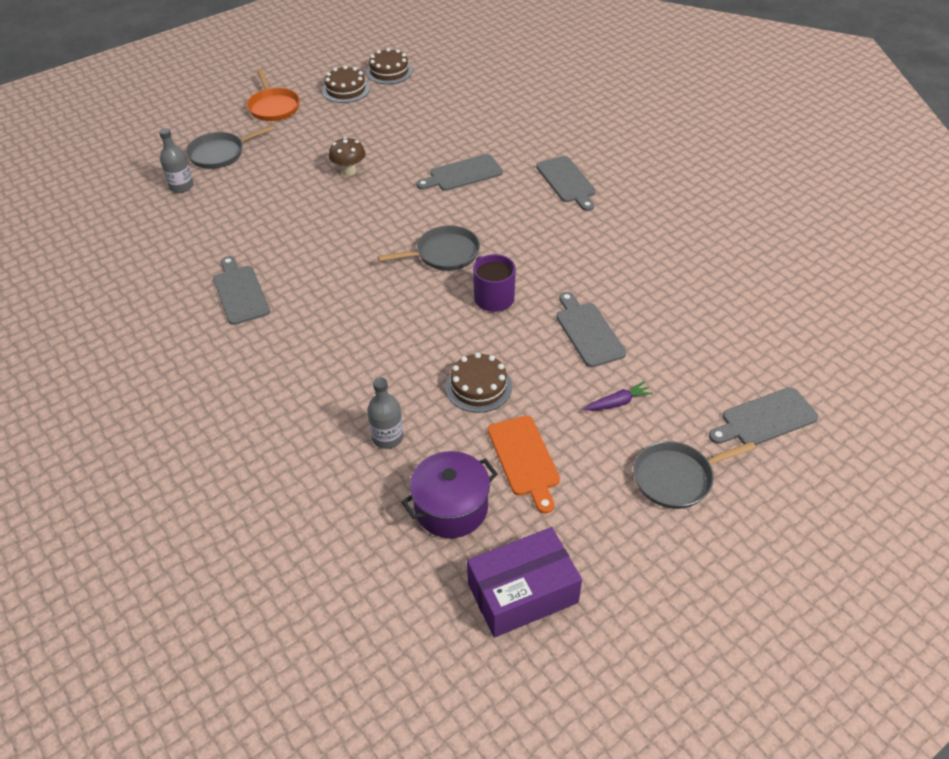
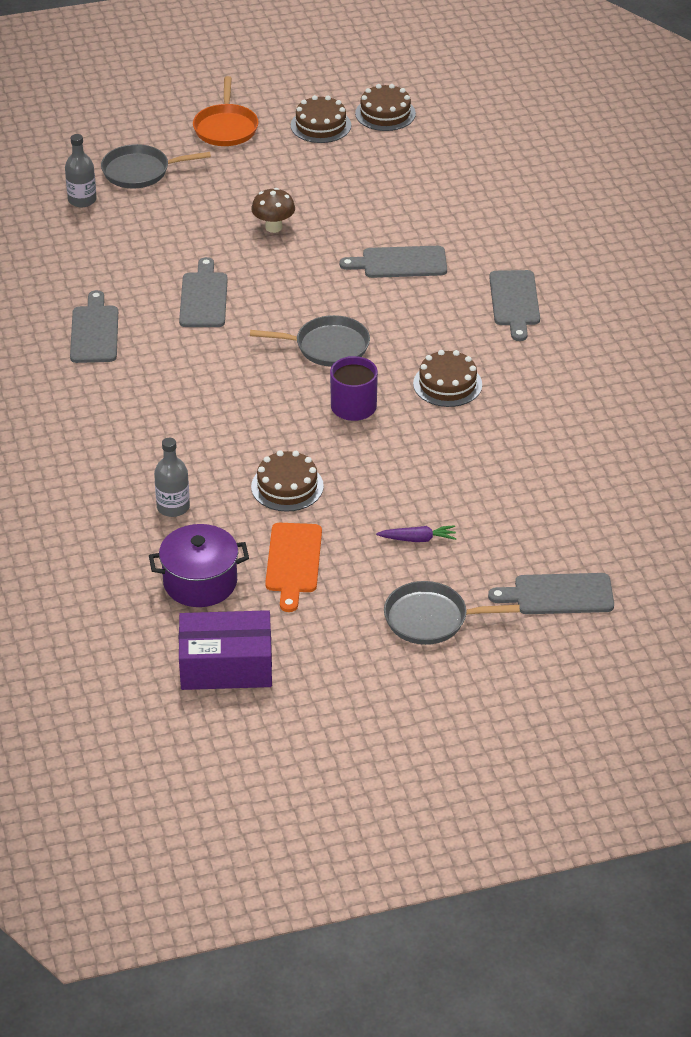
camera: 20 degrees right, 5 degrees down
grey cutting board [556,292,626,367] -> grey cutting board moved to [179,257,228,327]
none -> brown cake [413,350,482,407]

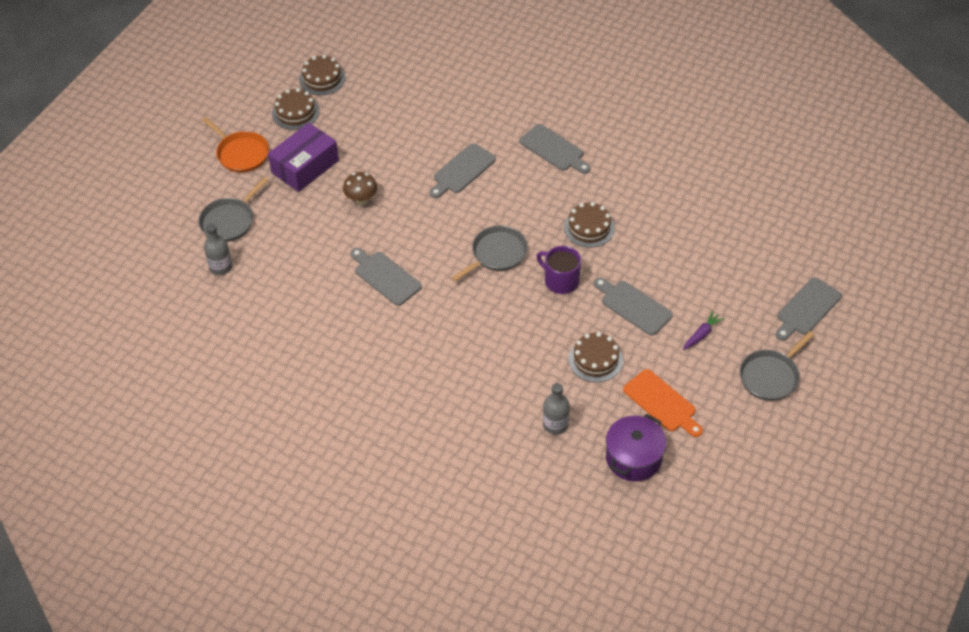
camera: 45 degrees left, 10 degrees up
grey cutting board [70,290,118,363] -> grey cutting board moved to [594,278,673,336]
purple box [179,610,272,690] -> purple box moved to [268,123,339,192]

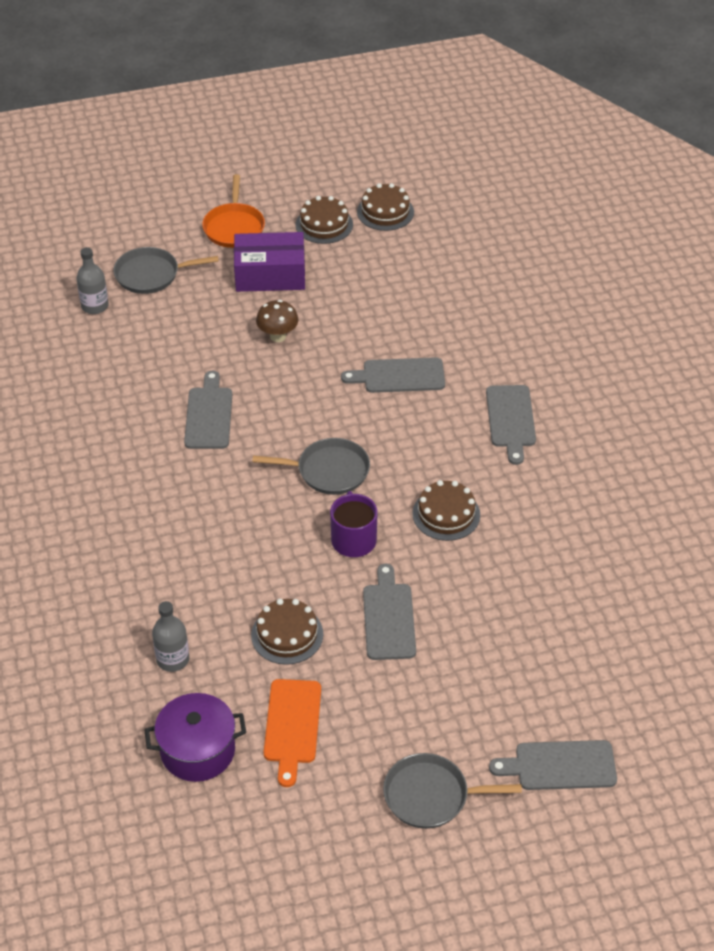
camera: 45 degrees right, 5 degrees down
purple carrot [683,311,724,350] -> none

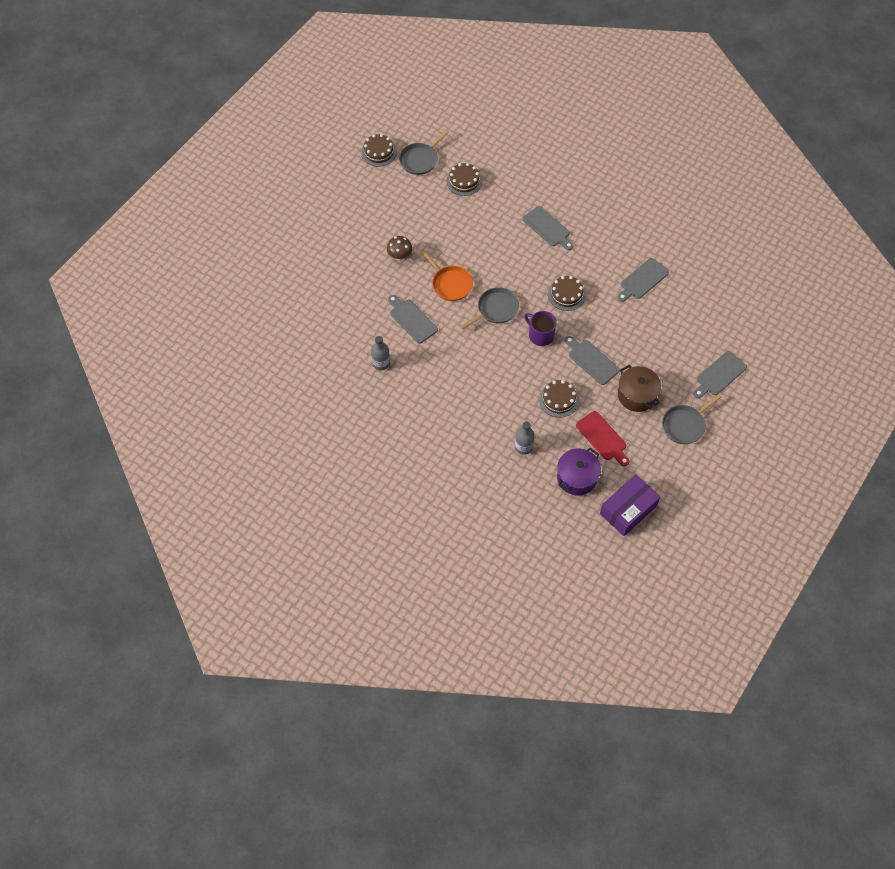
camera: 40 degrees left, 15 degrees up
grey bottle [76,247,109,314] -> grey bottle moved to [371,336,390,370]
grey pan [113,247,219,294] -> grey pan moved to [399,130,449,175]
orange pan [202,174,265,248] -> orange pan moved to [421,251,473,301]
purple box [234,232,305,292] -> purple box moved to [600,474,660,536]
orange cutting board [264,679,321,787] -> red cutting board [576,411,630,466]
brown cake [296,196,353,244] -> brown cake moved to [446,163,482,196]
grey cutting board [341,357,445,393] -> grey cutting board moved to [617,258,669,302]
none -> brown pot [618,365,661,412]

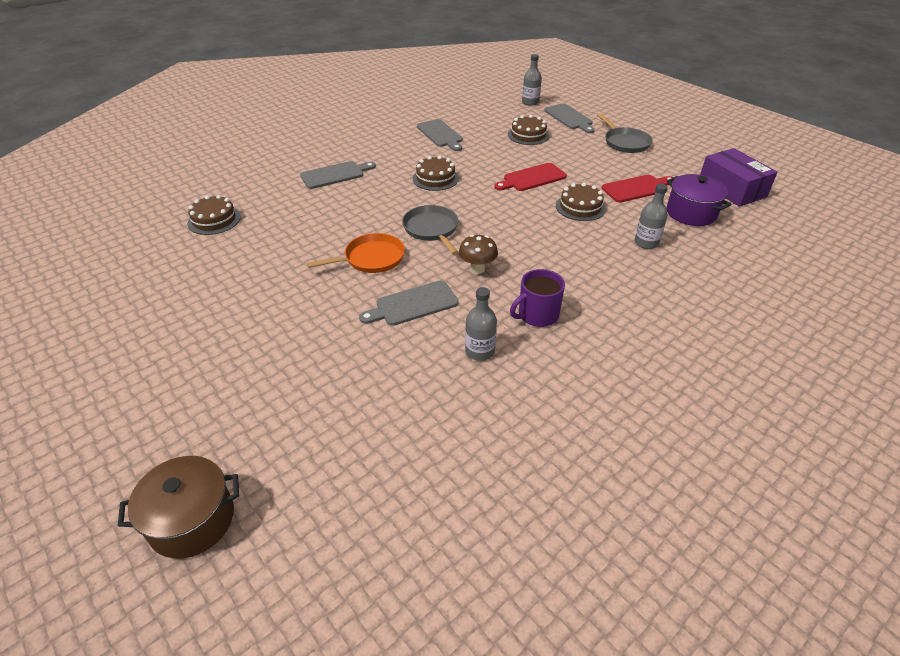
camera: 75 degrees left, 20 degrees down
brown cake [361,134,397,167] -> brown cake moved to [508,115,549,145]
brown mushroom [387,236,412,261] -> brown mushroom moved to [459,235,498,274]
grey pan [399,130,449,175] -> none
purple mug [524,311,557,346] -> purple mug moved to [510,269,565,327]
grey cutting board [565,336,620,385] -> red cutting board [494,163,567,191]
brown pot [618,365,661,412] -> brown pot moved to [118,456,239,559]
none -> grey bottle [522,54,542,106]

